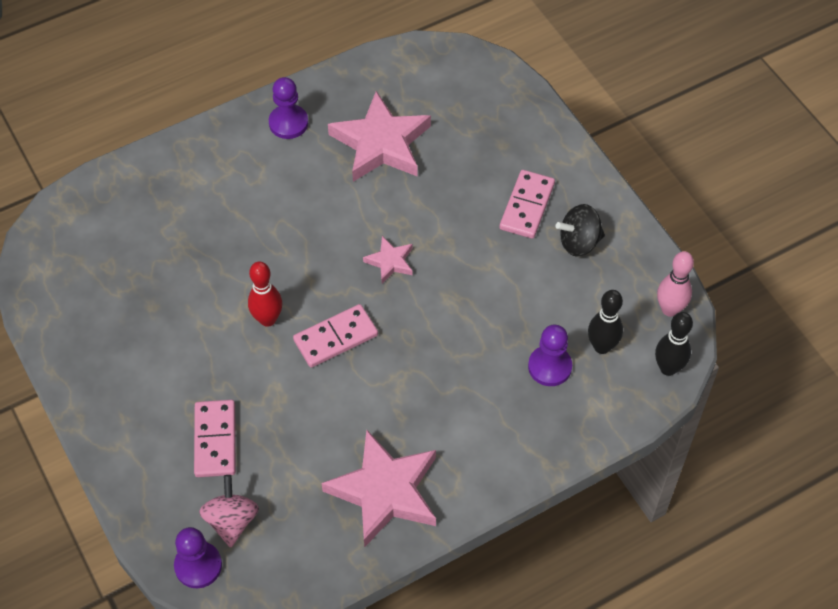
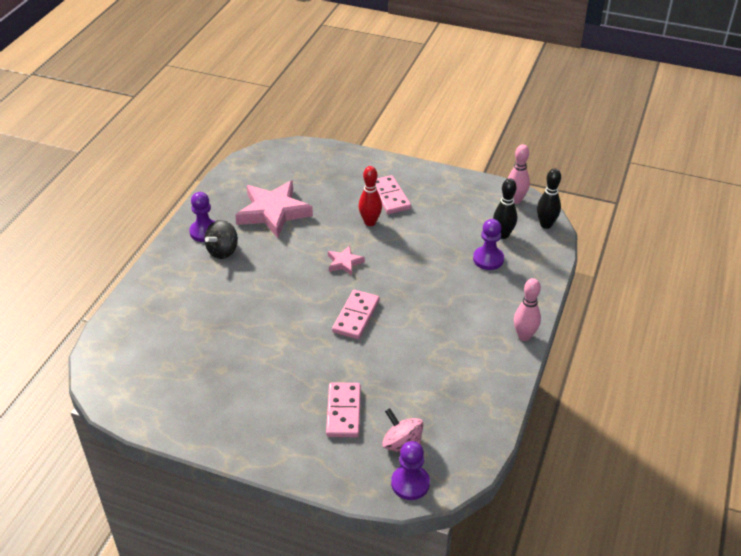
camera: 40 degrees left, 15 degrees down
pink domino [194,400,236,477] -> pink domino turned 45 degrees clockwise [326,382,361,437]
red bowling pin [248,262,282,327] -> red bowling pin moved to [358,166,382,226]
pink star [322,430,436,548] -> none
black spinning top [556,204,605,257] -> black spinning top moved to [204,220,238,259]
none -> pink bowling pin [514,278,541,341]

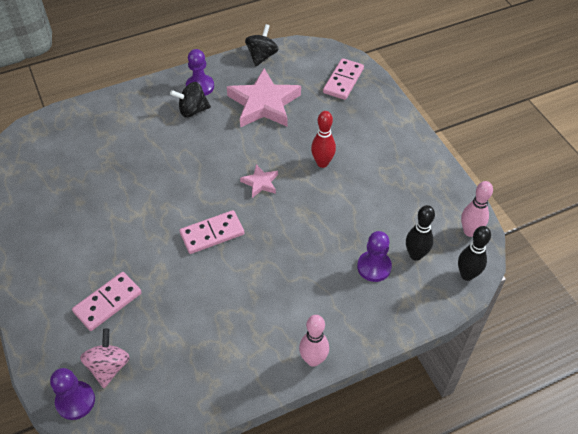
camera: 45 degrees right, 10 degrees up
pink domino [376,175,411,214] -> pink domino moved to [323,58,364,100]
none -> black spinning top [245,24,279,66]

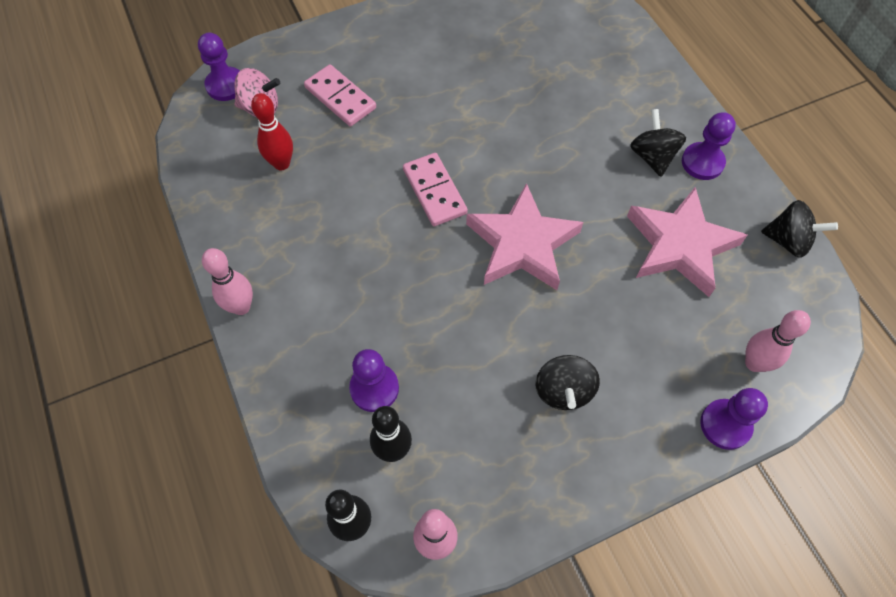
camera: 90 degrees right, 10 degrees up
pink star [240,164,278,198] -> pink star [466,183,583,290], size x2.09
red bowling pin [311,111,336,168] -> red bowling pin moved to [251,93,293,170]
pink domino [323,58,364,100] -> pink bowling pin [745,310,811,372]
none -> black spinning top [535,355,600,410]
none -> purple pawn [700,388,768,450]

